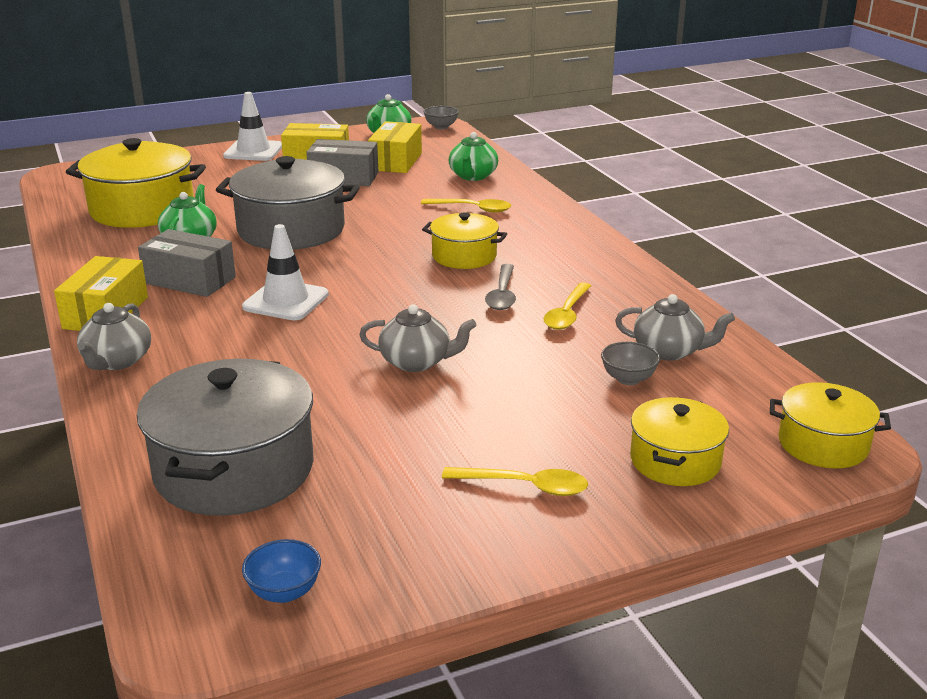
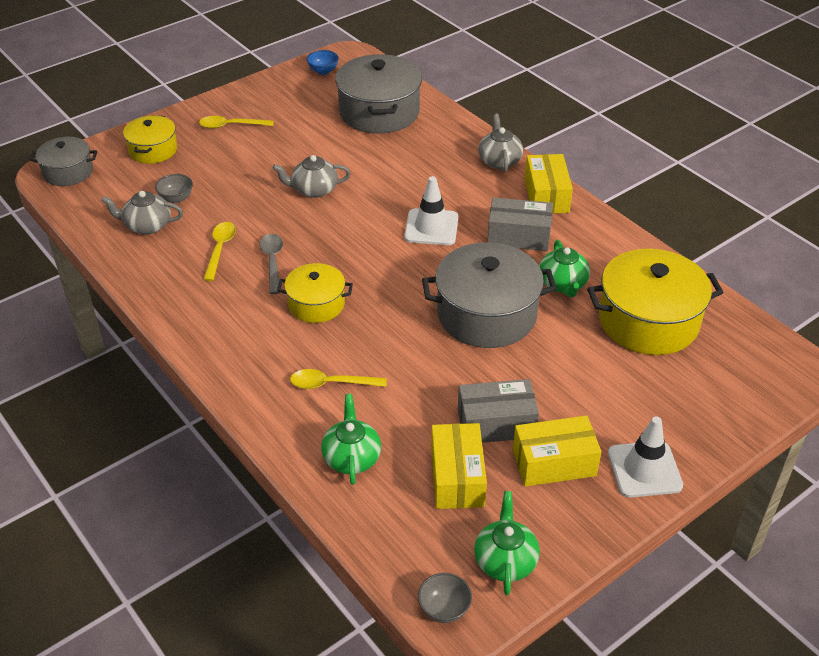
camera: 165 degrees right, 15 degrees up
yellow pot [770,382,891,468] -> grey pot [30,137,97,186]

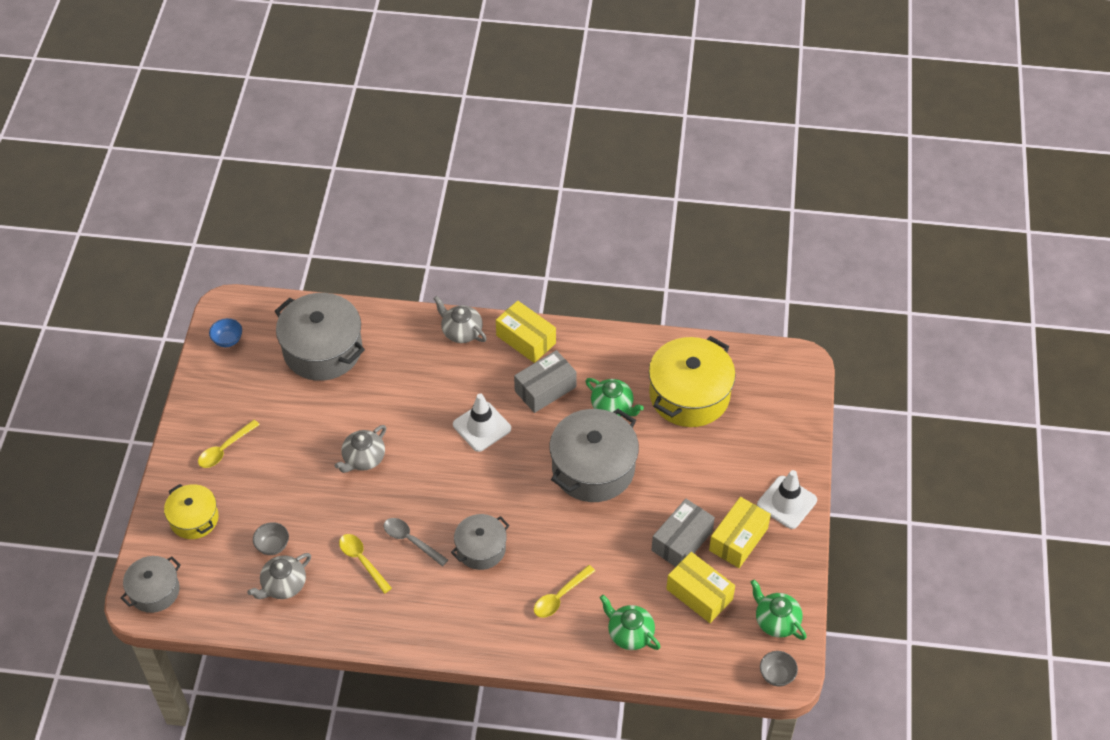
camera: 45 degrees left, 10 degrees up
yellow pot [277,263,353,323] -> grey pot [451,514,510,570]

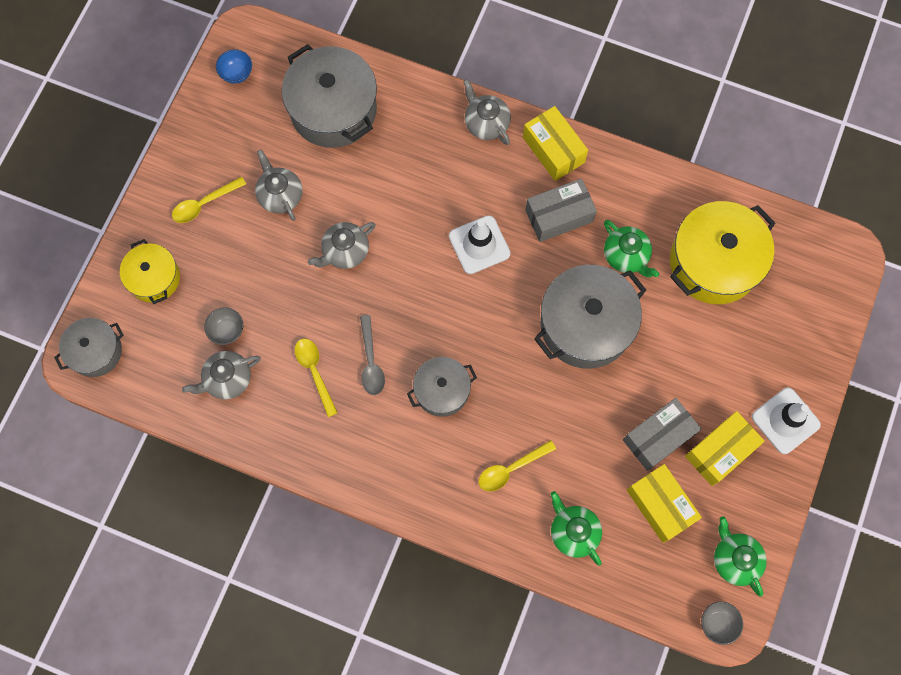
camera: 15 degrees right, 20 degrees up
grey spoon [384,518,448,567] -> grey spoon turned 150 degrees counterclockwise [360,315,385,395]
none -> grey teapot [255,149,303,221]

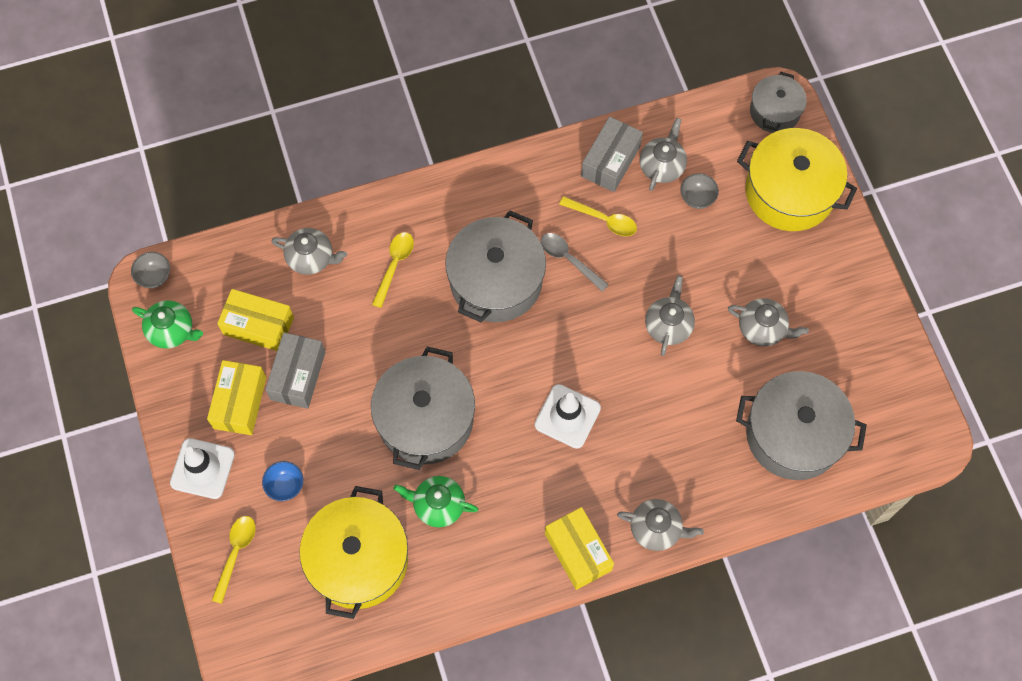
camera: 140 degrees right, 5 degrees down
yellow pot [120,239,180,304] -> yellow pot [737,128,857,231], size x1.74
yellow spoon [172,176,246,223] -> yellow spoon moved to [211,516,256,604]
blue bowl [216,49,252,84] -> blue bowl moved to [262,461,303,501]
grey pot [407,357,477,417] -> grey pot [445,210,546,323], size x1.74
yellow box [523,106,588,181] -> yellow box turned 45 degrees clockwise [545,507,614,590]
grey box [525,178,597,242] -> grey box moved to [581,116,643,192]
green teapot [551,491,602,566] -> grey teapot [272,228,347,275]

